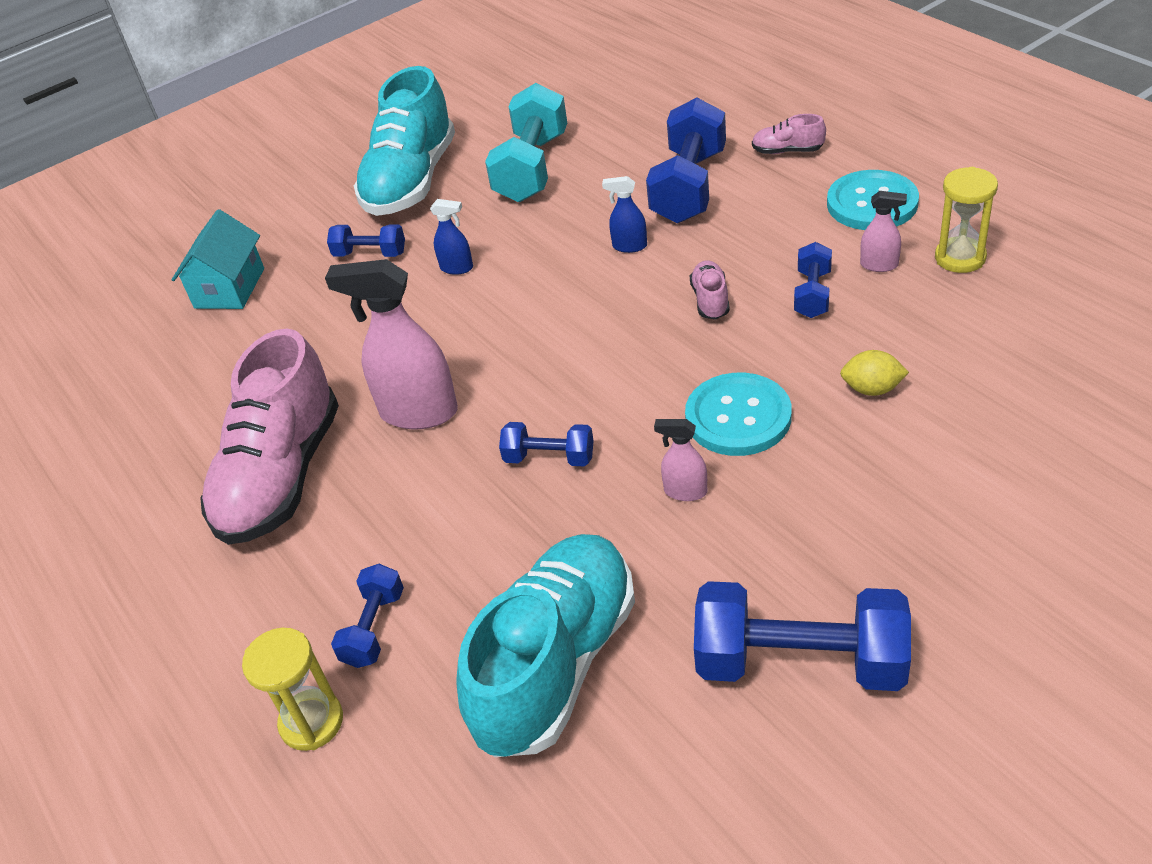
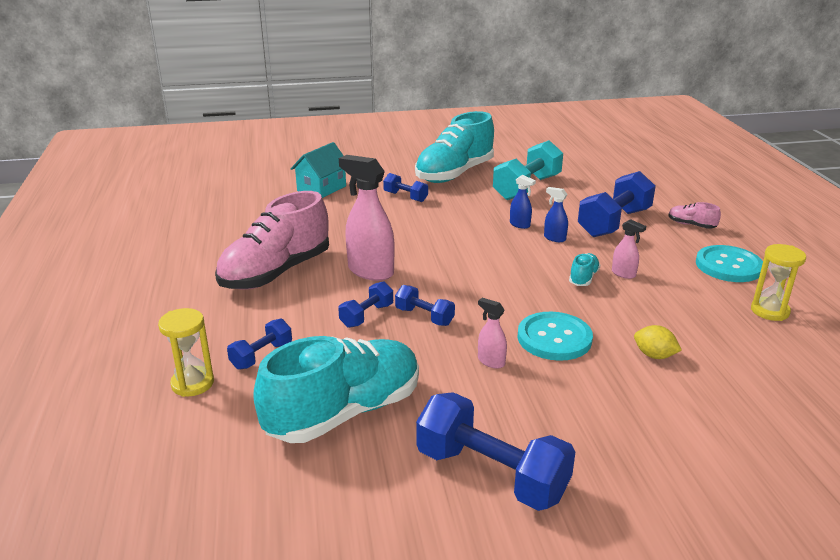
camera: 20 degrees right, 15 degrees down
blue spray bottle [430,199,473,275] -> blue spray bottle moved to [510,175,536,229]
pink shoe [690,261,730,319] -> turquoise shoe [569,253,600,286]
blue dumbbell [794,242,832,318] -> blue dumbbell moved to [338,281,393,328]
pink spray bottle [860,191,907,272] -> pink spray bottle moved to [612,219,646,279]

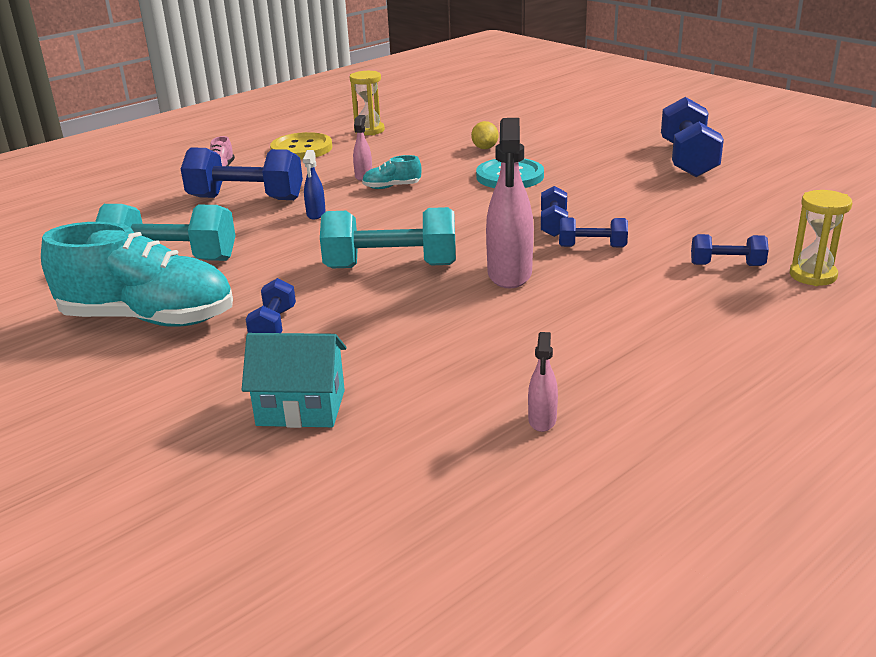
camera: 120 degrees left, 0 degrees up
pink shoe [215,191,329,290] -> none
turquoise shoe [253,336,419,443] -> none
pink spray bottle [478,298,507,368] -> pink spray bottle moved to [528,332,558,432]
blue spray bottle [510,175,536,229] -> none
turquoise button [696,245,763,282] -> yellow button [270,132,332,160]
none -> turquoise dumbbell [320,207,456,268]

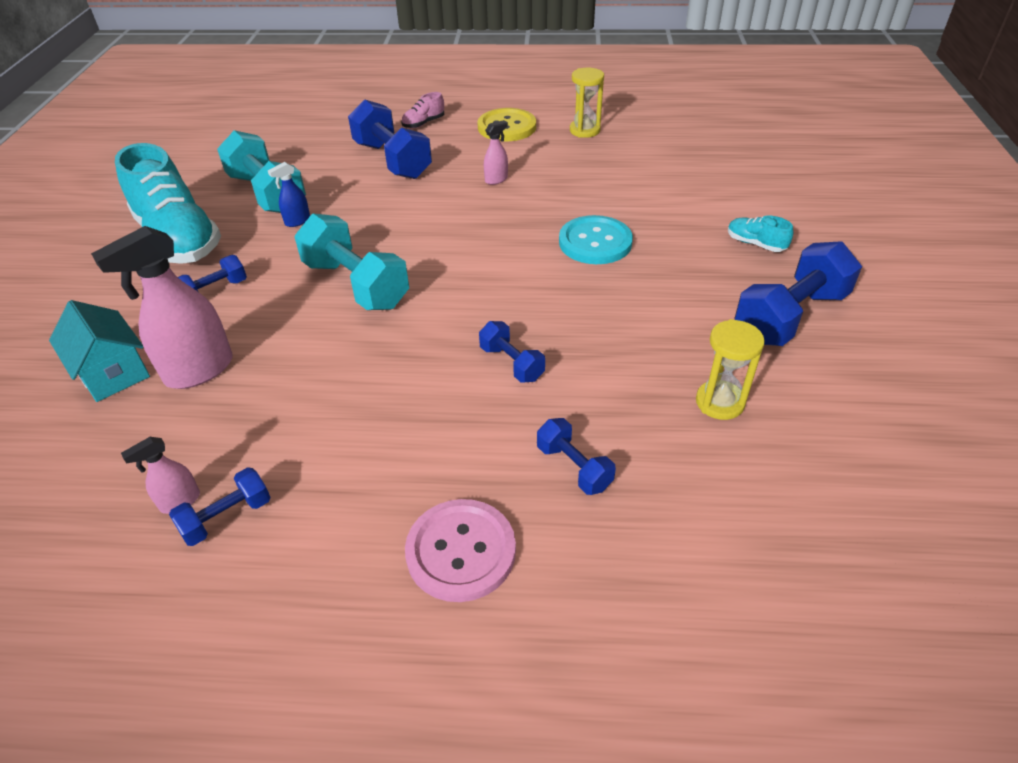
camera: 45 degrees right, 15 degrees up
blue spray bottle [303,150,326,219] -> blue spray bottle moved to [268,162,310,227]
turquoise shoe [362,155,421,189] -> turquoise shoe moved to [728,216,793,252]
yellow lemon [471,121,499,149] -> none
pink spray bottle [486,118,534,288] -> pink spray bottle moved to [91,226,233,389]
blue dumbbell [541,186,568,237] -> blue dumbbell moved to [169,467,271,546]
yellow hourglass [790,190,852,286] -> yellow hourglass moved to [696,319,765,420]
none -> pink button [405,499,516,602]

